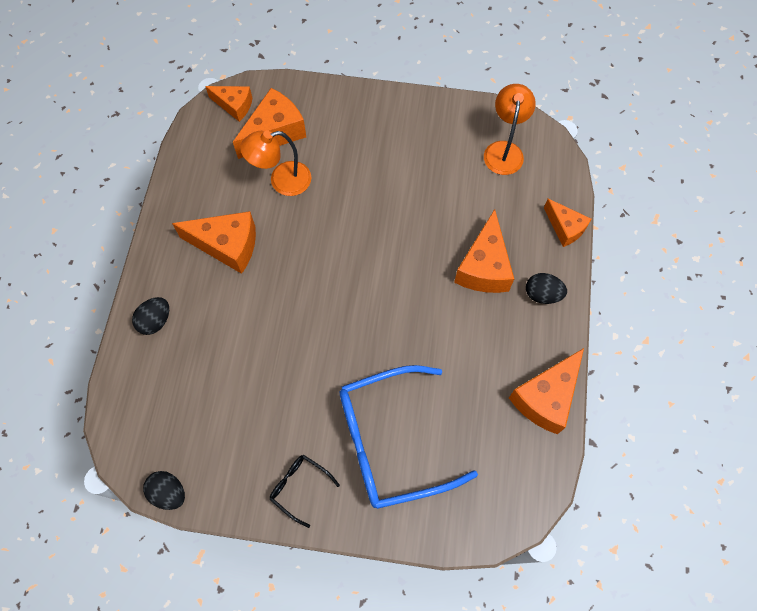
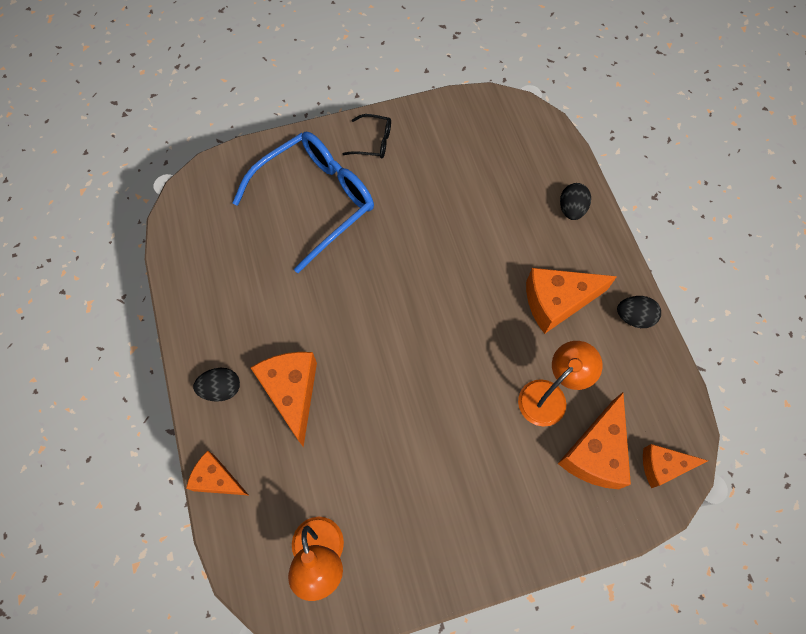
camera: 155 degrees right, 0 degrees up
black egg [143,471,185,510] -> black egg moved to [617,296,661,328]
orange cheese [509,348,584,434] -> none

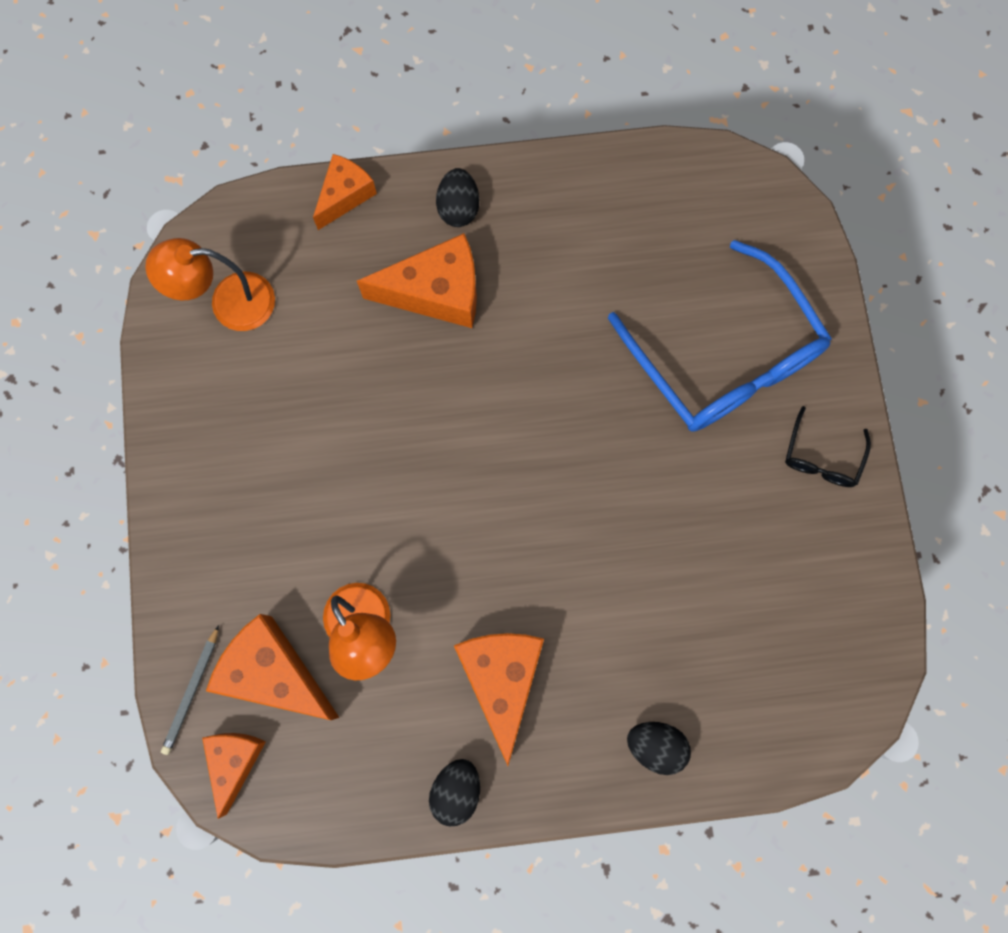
camera: 100 degrees right, 10 degrees up
none -> grey pencil [161,625,219,755]

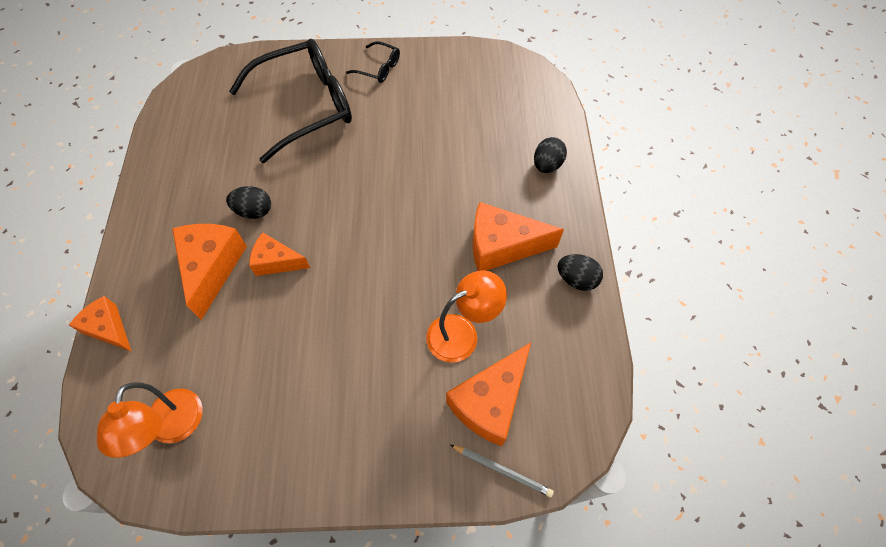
camera: 85 degrees left, 15 degrees down
orange cheese [202,733,266,819] -> orange cheese moved to [249,232,310,276]
black egg [436,168,479,227] -> black egg moved to [226,186,271,219]
blue glasses [608,240,832,432] -> black glasses [229,39,352,163]

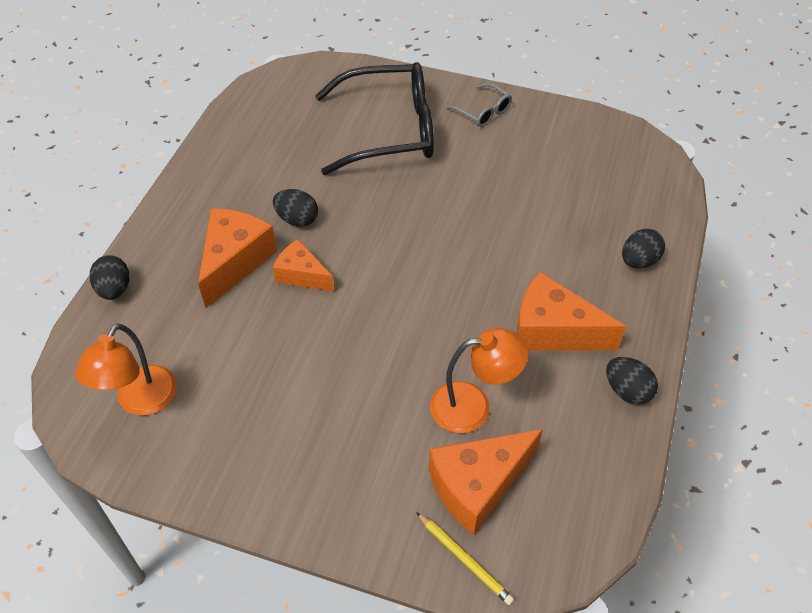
camera: 20 degrees right, 10 degrees down
orange cheese [69,296,132,352] -> black egg [90,255,129,300]
black glasses [346,41,400,83] -> grey glasses [445,83,512,127]
grey pencil [450,445,554,497] -> yellow pencil [416,512,514,605]

